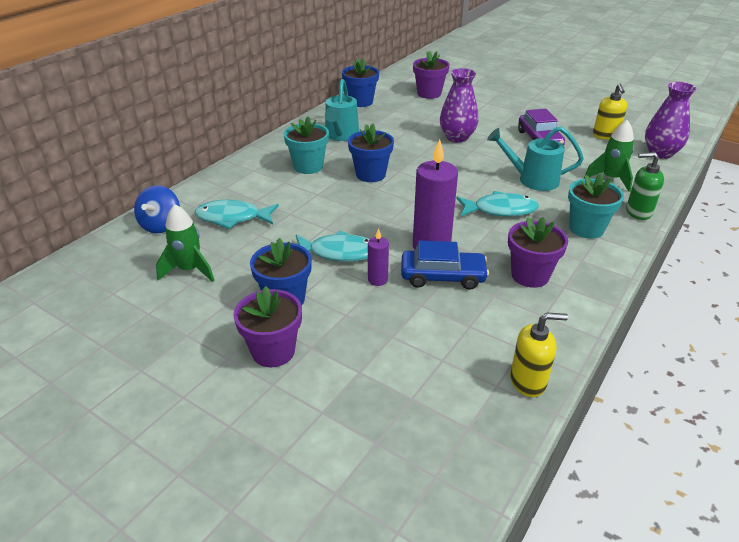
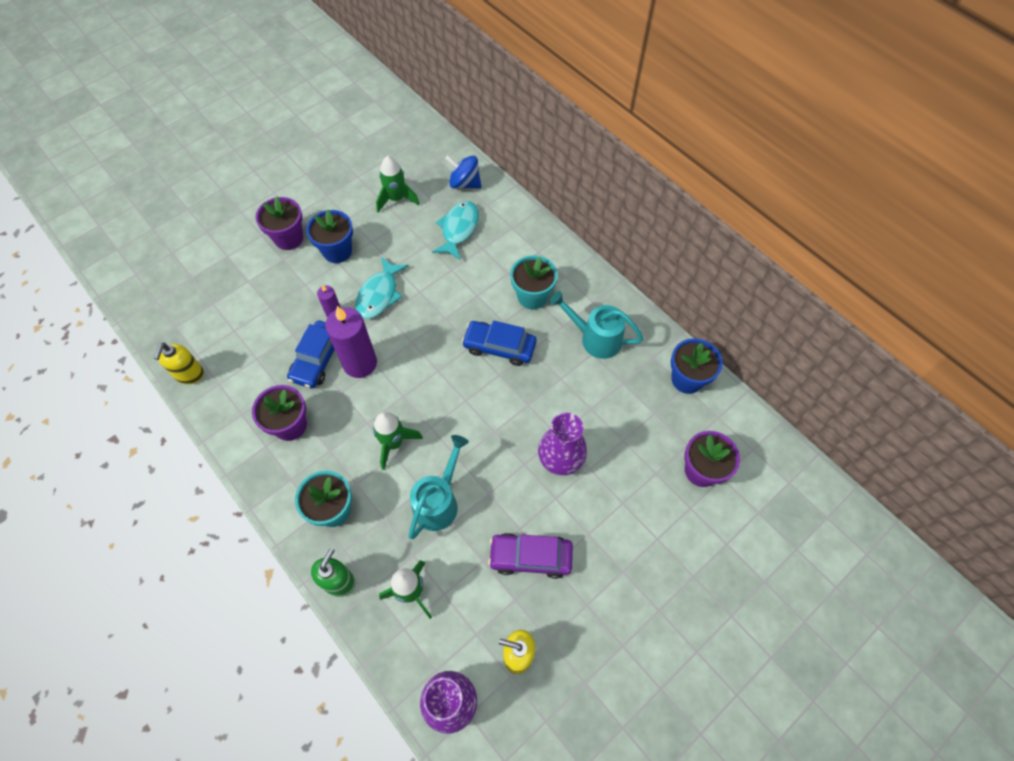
camera: 105 degrees right, 25 degrees up
blue flower pot [348,124,394,182] -> blue car [462,321,537,366]
turquoise fish [456,191,539,217] -> green rocket [373,412,423,470]

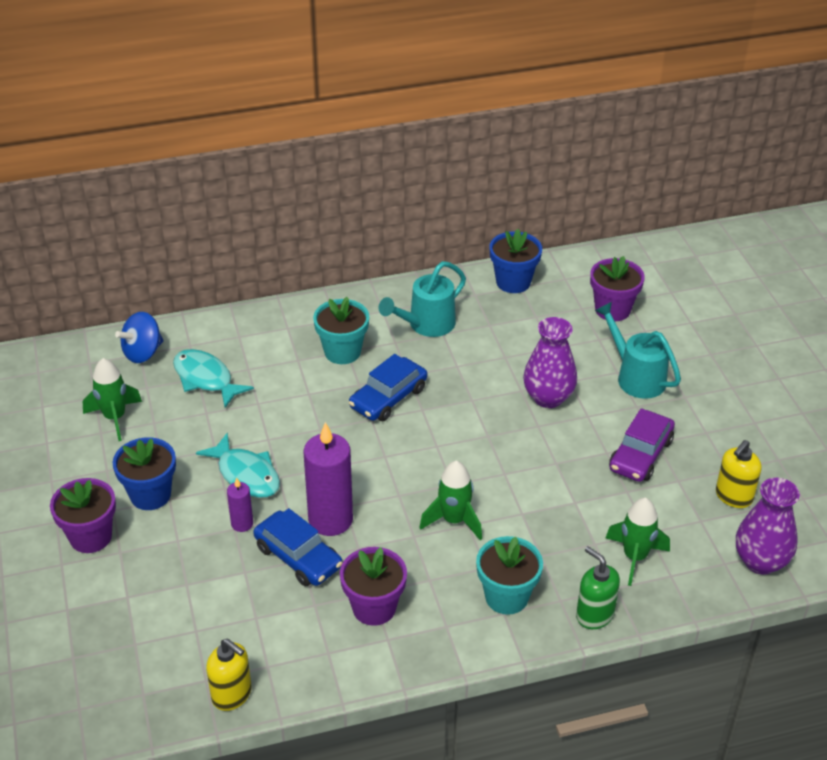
camera: 65 degrees left, 20 degrees down
turquoise watering can [409,435,469,539] -> turquoise watering can moved to [595,302,681,399]

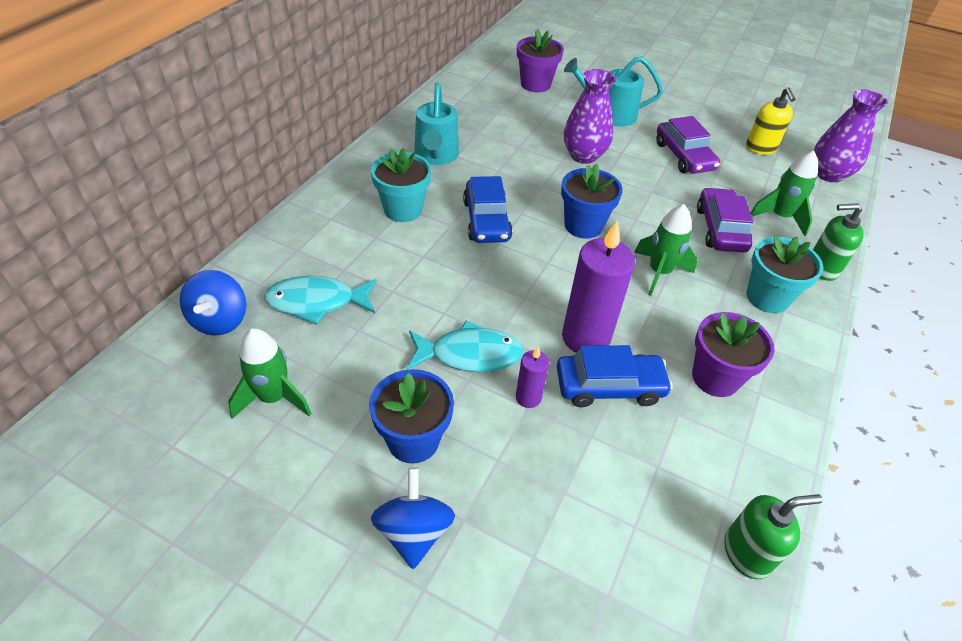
camera: 50 degrees left, 5 degrees up
purple flower pot [50,478,116,553] -> blue spinning top [371,468,455,569]
yellow soap dispenser [206,639,252,711] -> green soap dispenser [725,494,823,579]
blue flower pot [489,229,542,293] -> blue flower pot moved to [561,164,623,239]
none -> purple car [697,187,753,252]

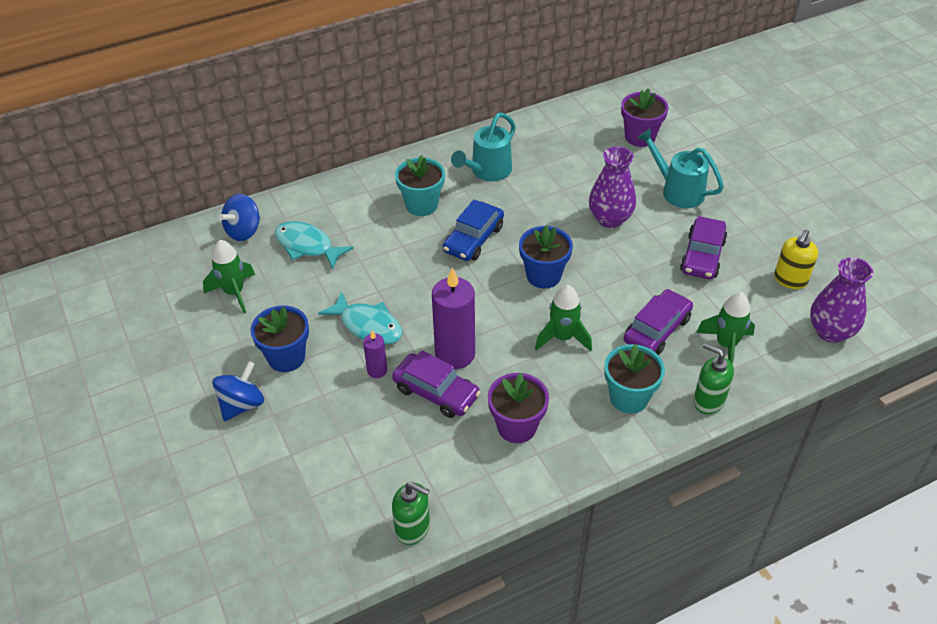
camera: 40 degrees right, 0 degrees up
blue car [557,345,673,407] -> purple car [392,350,481,418]

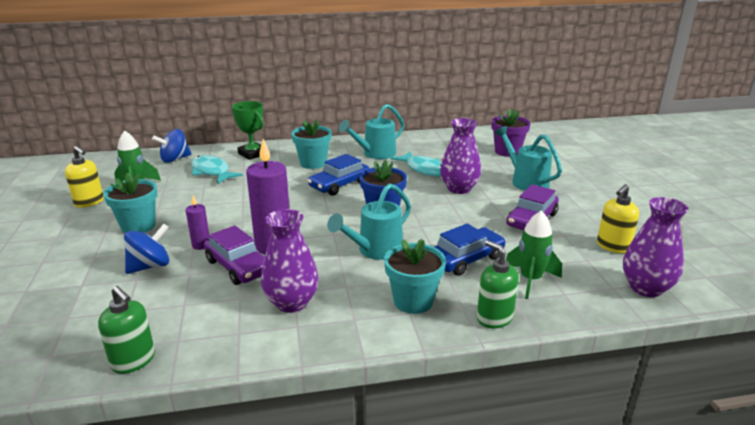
camera: 15 degrees right, 20 degrees down
blue spinning top [212,361,264,421] -> blue spinning top moved to [124,224,169,274]
blue flower pot [250,306,309,372] -> turquoise flower pot [103,172,157,233]
turquoise fish [318,291,402,345] -> turquoise fish moved to [391,151,442,177]
purple flower pot [488,373,549,443] -> purple vase [261,209,319,313]
green rocket [535,285,592,351] -> turquoise watering can [327,183,411,260]
purple car [624,289,693,355] -> blue car [434,223,506,276]
none -> yellow soap dispenser [65,146,104,208]
none -> green trophy [232,101,263,160]

